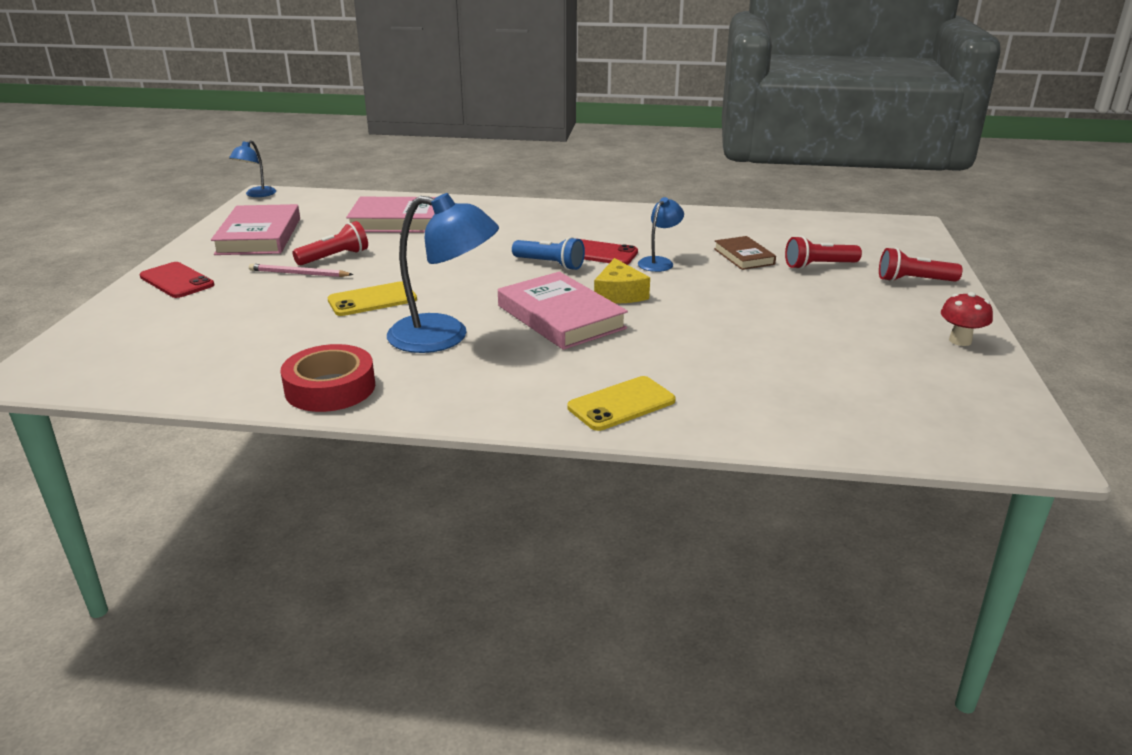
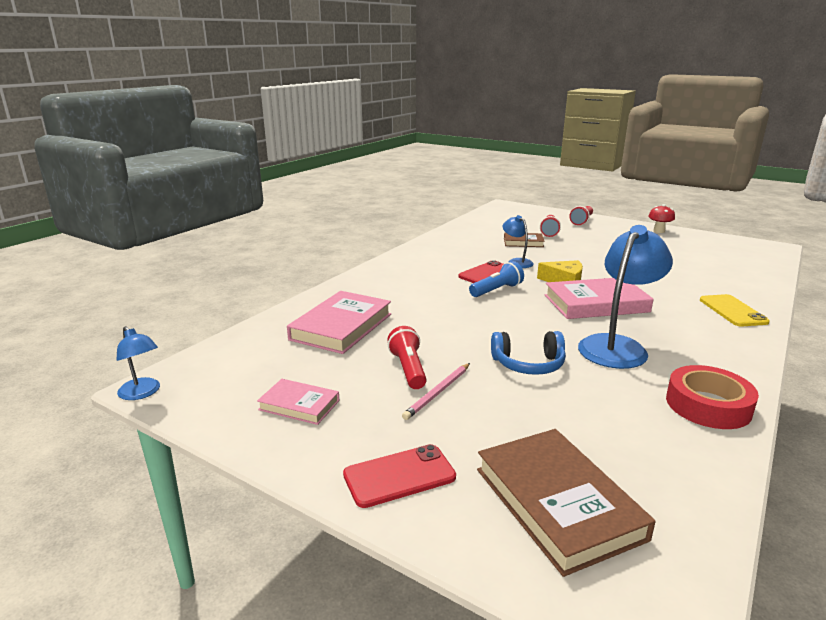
camera: 65 degrees left, 5 degrees down
pink book [211,204,300,255] -> pink book [257,379,340,425], size x0.56
yellow phone [328,281,417,316] -> blue headphones [491,331,566,375]
none -> brown book [477,429,656,577]

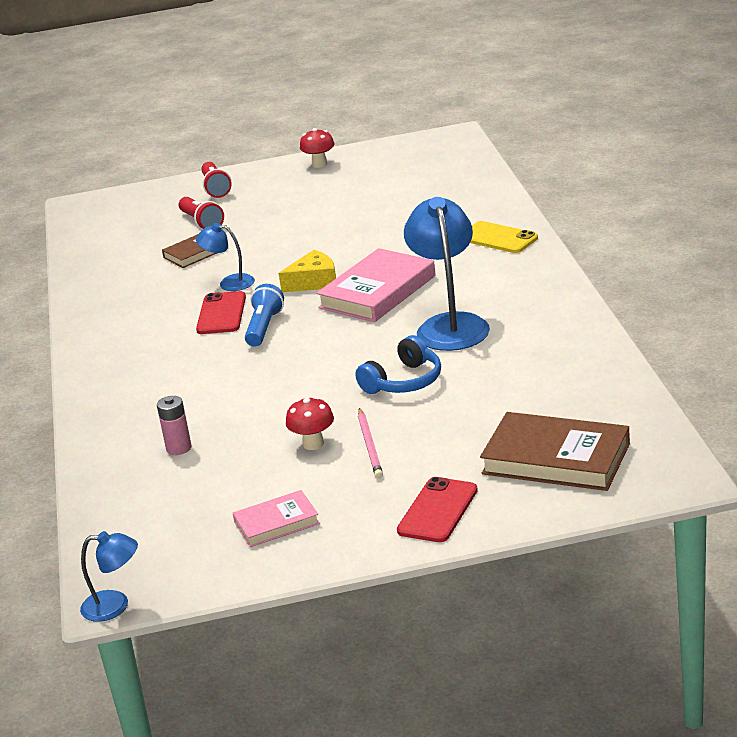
camera: 40 degrees left, 5 degrees up
pink book [287,291,391,354] -> pink battery [157,396,191,455]
red flashlight [387,326,427,389] -> red mushroom [286,396,334,450]
red tape [666,365,759,429] -> none

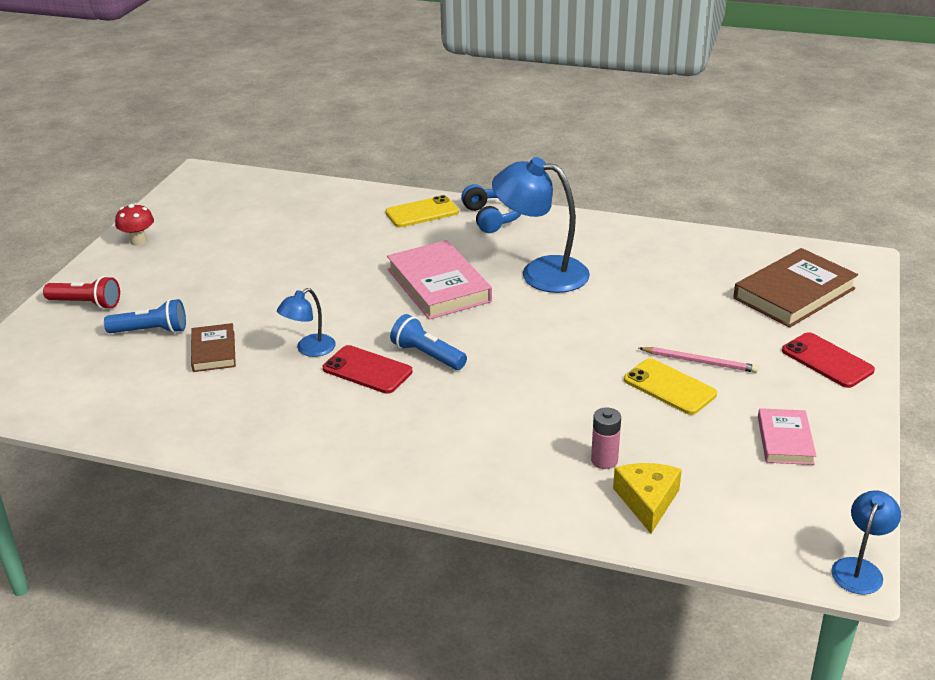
camera: 65 degrees left, 5 degrees up
red flashlight [179,197,224,230] -> blue flashlight [104,299,186,333]
yellow cheese [279,250,336,292] -> yellow cheese moved to [613,463,682,534]
red mushroom [286,396,334,450] -> yellow phone [624,358,717,415]
blue headphones [355,335,441,394] -> blue headphones moved to [461,184,521,233]

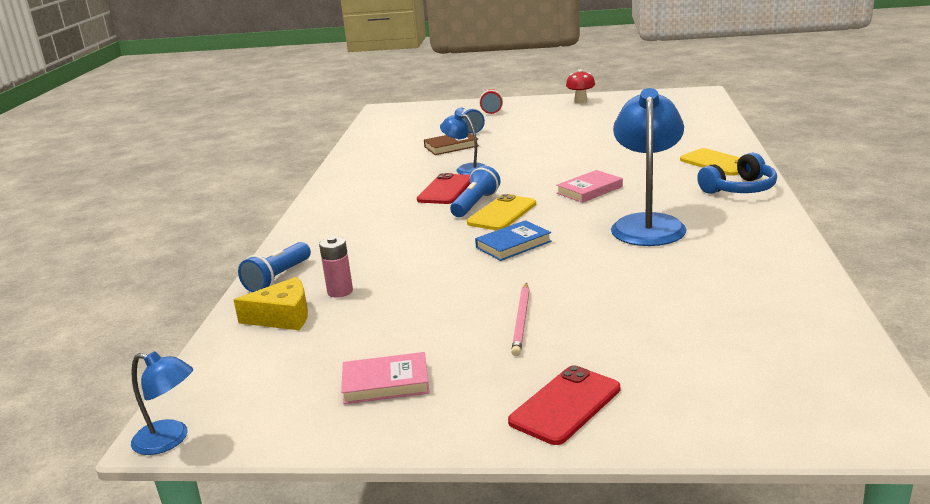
camera: 80 degrees right, 10 degrees down
pink book [387,240,492,320] -> pink book [556,170,623,203], size x0.56
yellow phone [624,358,717,415] -> yellow phone moved to [467,194,536,230]
brown book [733,248,858,328] -> none
none -> blue flashlight [238,242,311,292]
none -> blue book [475,220,552,261]

